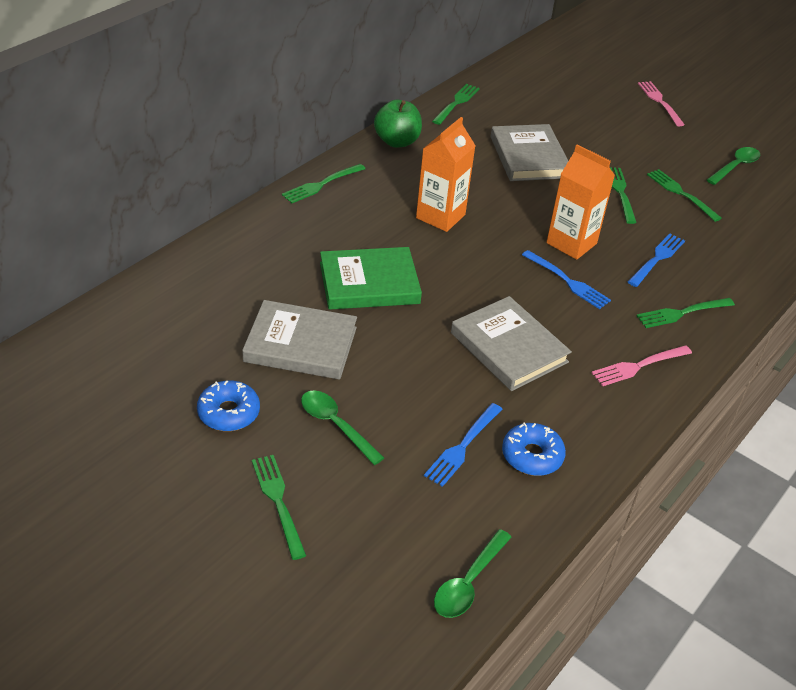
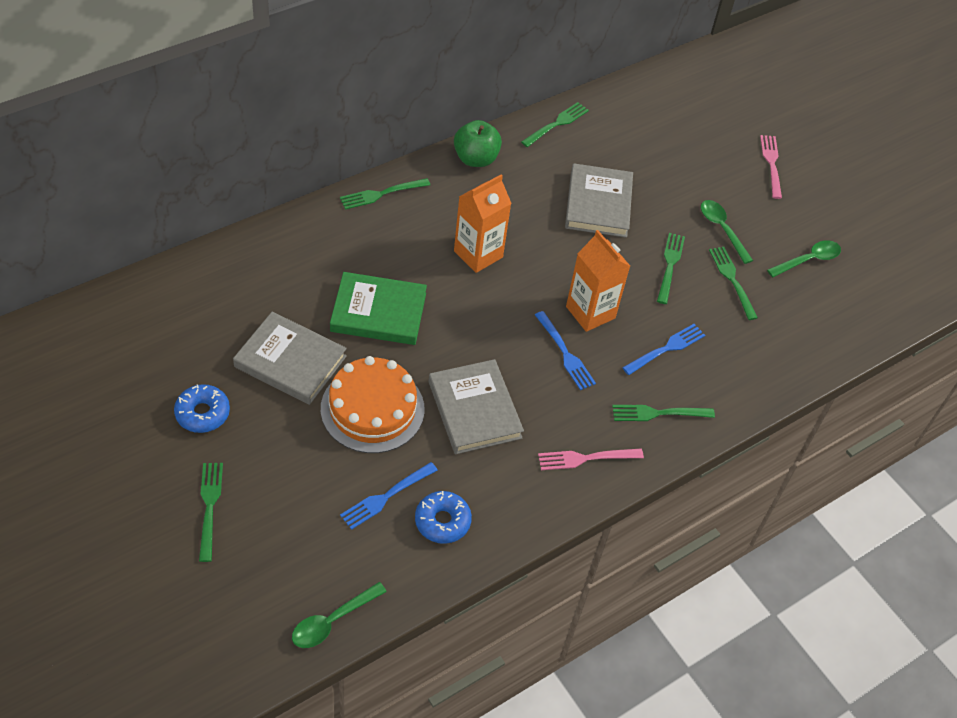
camera: 15 degrees right, 10 degrees up
green spoon [301,391,384,465] -> green spoon moved to [701,200,753,264]
none -> orange cake [321,356,425,453]

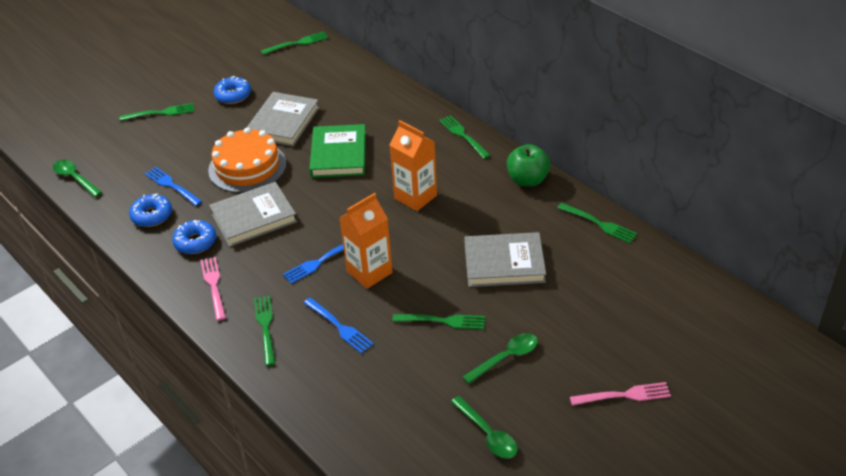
camera: 90 degrees right, 10 degrees down
green fork [709,247,758,320] -> green fork moved to [261,32,328,55]
none -> blue donut [172,220,216,254]

